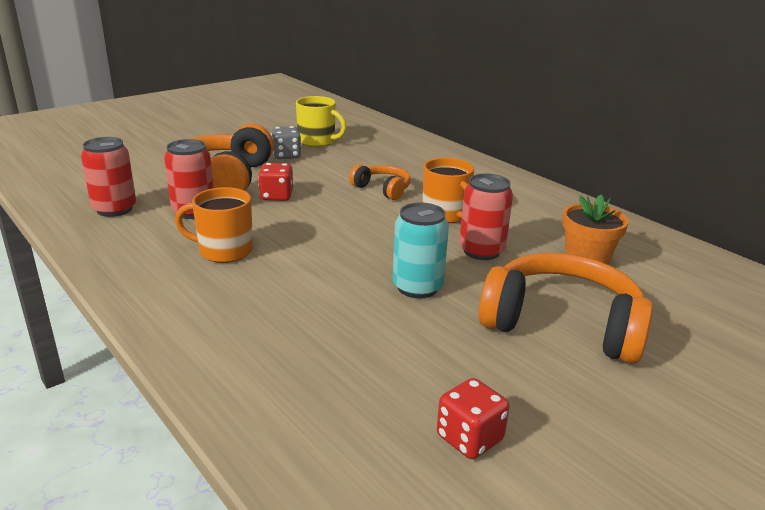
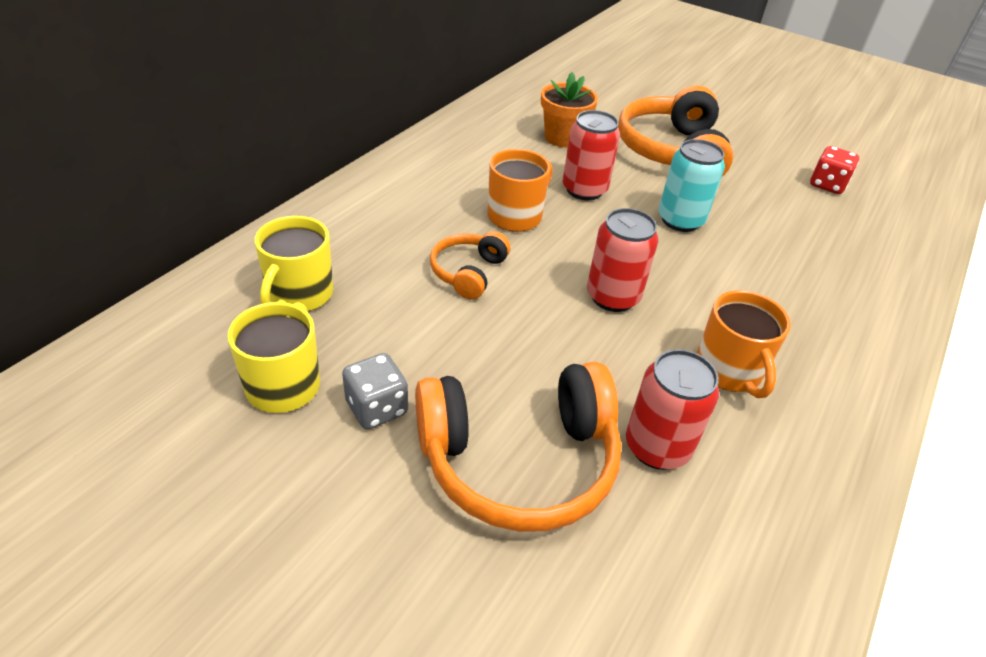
camera: 110 degrees left, 15 degrees up
red can [81,137,136,217] -> red can moved to [587,208,658,312]
red dice [258,163,293,201] -> none
none -> yellow mug [255,216,333,311]

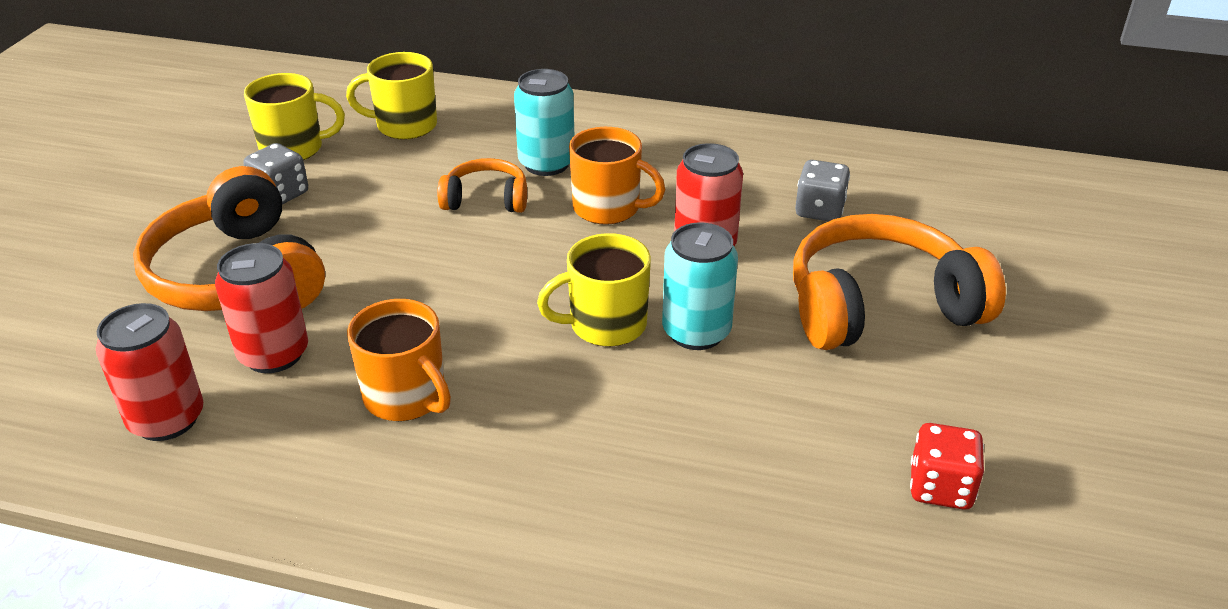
camera: 75 degrees right, 5 degrees down
orange flower pot [541,72,598,147] -> grey dice [795,160,850,221]
red can [587,208,658,312] -> red can moved to [96,303,203,441]
orange mug [697,290,791,398] -> orange mug turned 105 degrees counterclockwise [347,299,451,421]
none -> turquoise can [514,69,574,176]
none -> yellow mug [537,233,651,347]

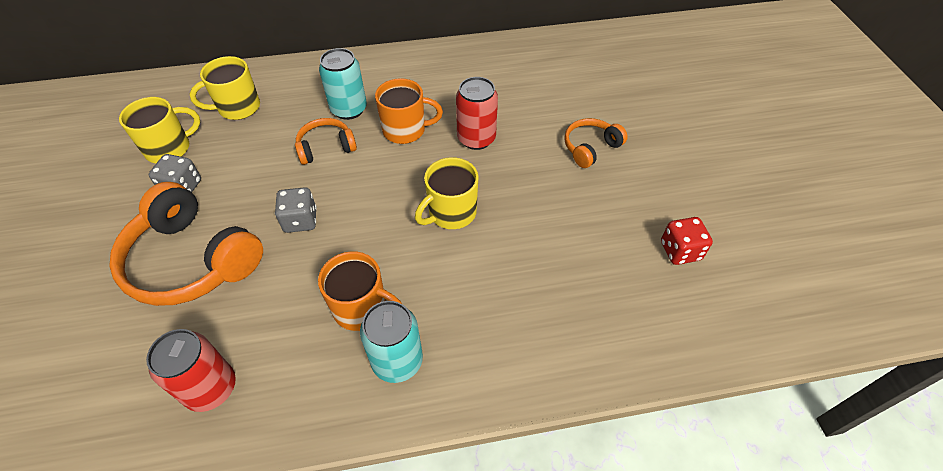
camera: 25 degrees left, 15 degrees up
red can [215,243,308,373] -> none
turquoise can [662,222,738,350] -> turquoise can moved to [360,301,423,383]
orange headphones [793,214,1006,350] -> orange headphones [564,118,628,168], size x0.52
grey dice [795,160,850,221] -> grey dice moved to [275,187,317,233]

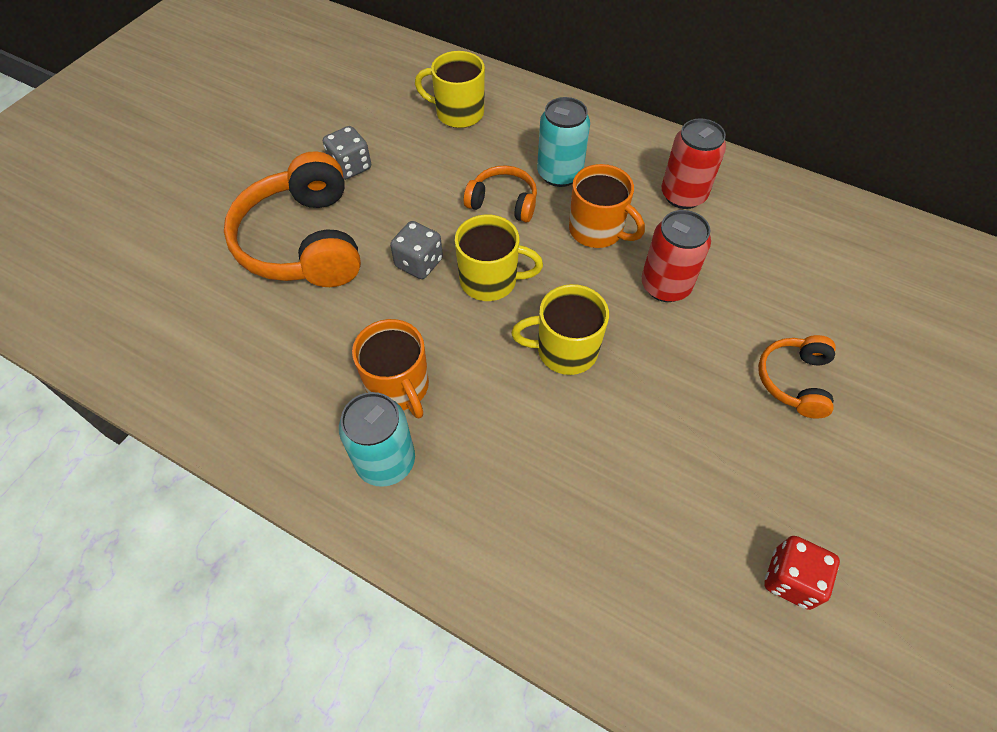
camera: 40 degrees right, 5 degrees up
yellow mug [119,97,200,163] -> yellow mug moved to [455,214,543,301]
red can [146,329,236,412] -> red can moved to [661,118,726,209]
orange headphones [564,118,628,168] -> orange headphones turned 75 degrees counterclockwise [758,335,836,419]

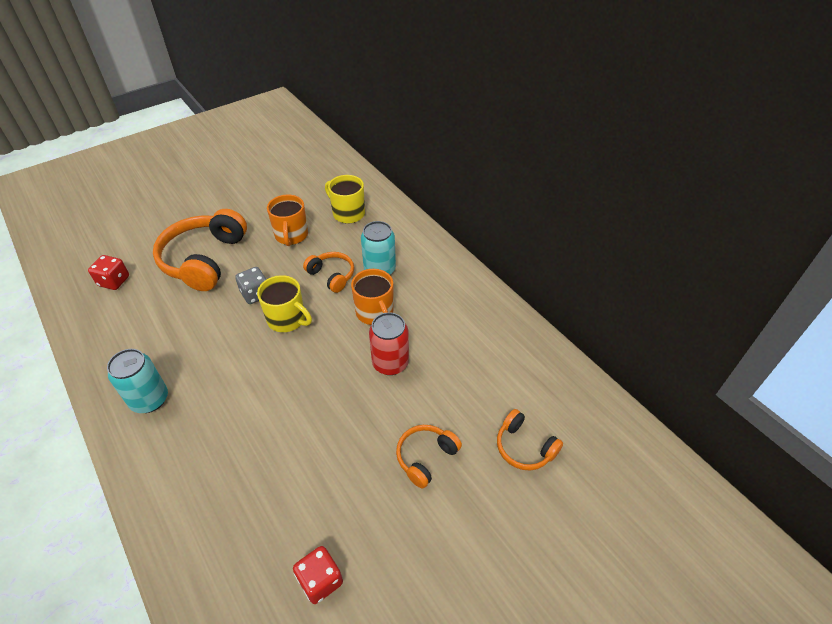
camera: 25 degrees right, 10 degrees down
grey dice [323,126,371,180] -> none
orange mug [352,319,429,419] -> orange mug moved to [267,195,308,246]
yellow mug [511,284,609,375] -> none
red can [661,118,726,209] -> none
none -> red dice [88,255,129,290]
none -> orange headphones [497,409,563,470]

